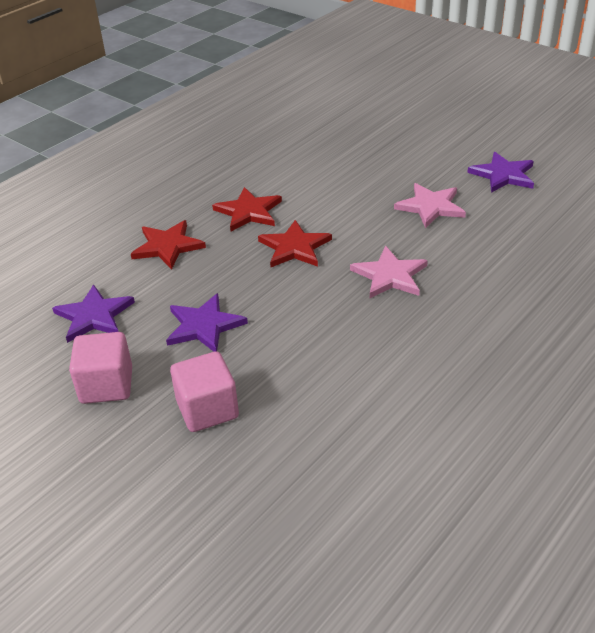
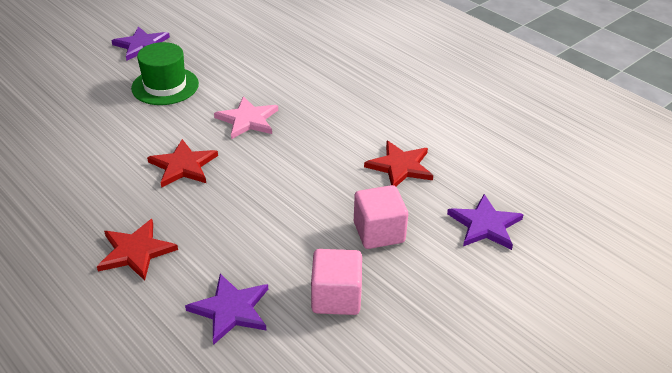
camera: 85 degrees left, 0 degrees up
purple star [166,293,248,352] -> purple star moved to [447,194,524,250]
red star [212,187,282,231] -> red star moved to [364,141,433,186]
pink star [394,183,466,228] -> green hat [131,42,199,105]

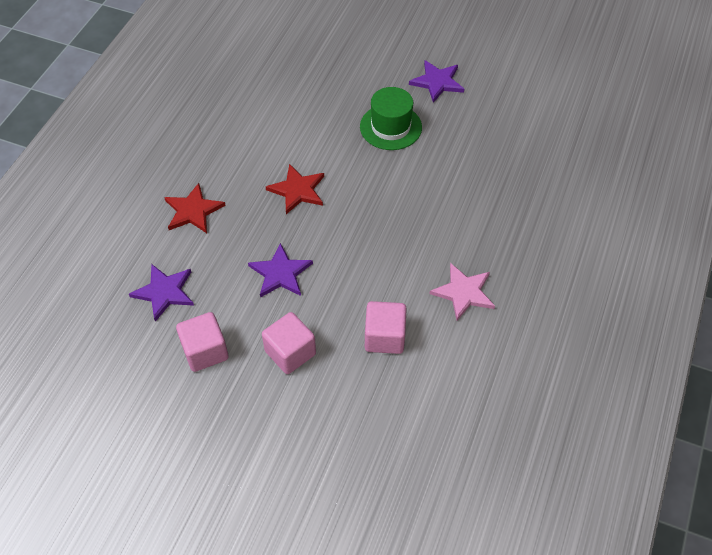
camera: 65 degrees right, 15 degrees up
pink star [214,96,278,139] -> pink star moved to [430,263,495,321]
red star [364,141,433,186] -> pink cube [365,301,407,354]
purple star [447,194,524,250] -> purple star moved to [248,243,313,298]

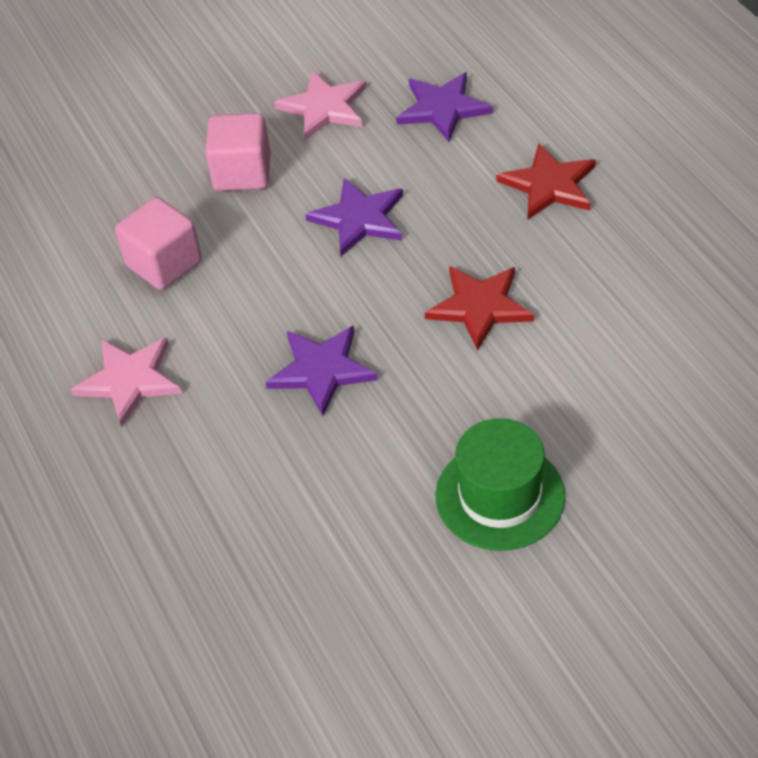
camera: 135 degrees right, 5 degrees down
pink cube [176,312,229,372] -> pink star [274,71,366,140]
purple star [409,60,464,103] -> purple star moved to [265,326,378,416]

